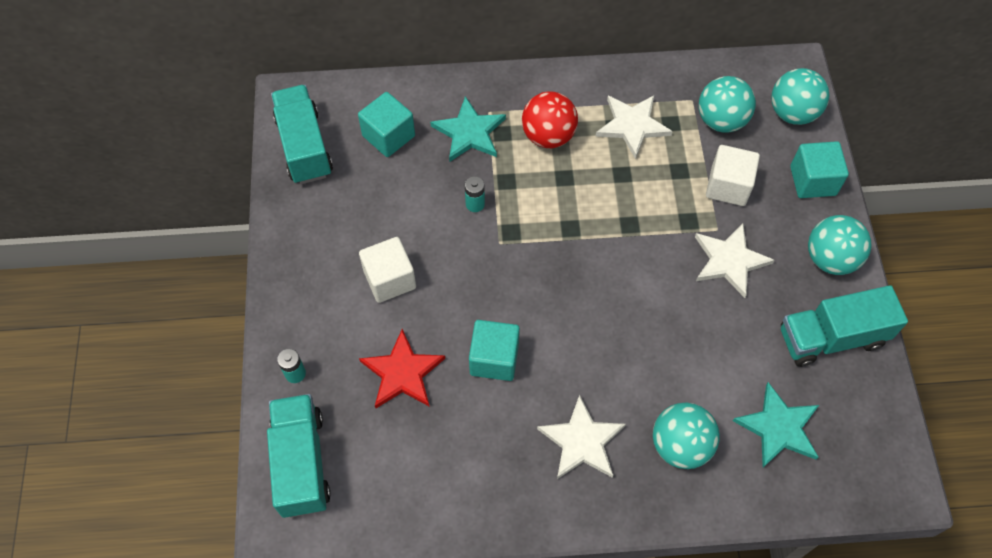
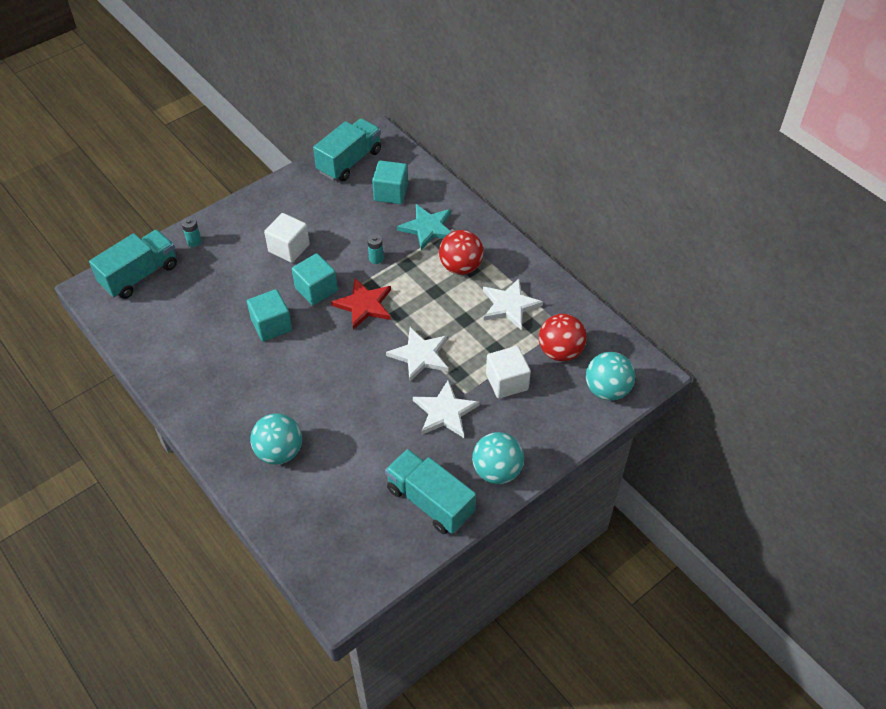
camera: 55 degrees right, 10 degrees down
red star [359,329,445,408] -> red star moved to [331,278,391,330]
white star [537,395,626,479] -> white star moved to [386,327,448,381]
turquoise ball [699,76,756,133] -> red ball [539,314,587,361]
turquoise star [733,382,819,467] -> none
turquoise cube [790,141,849,198] -> turquoise cube moved to [292,253,338,305]

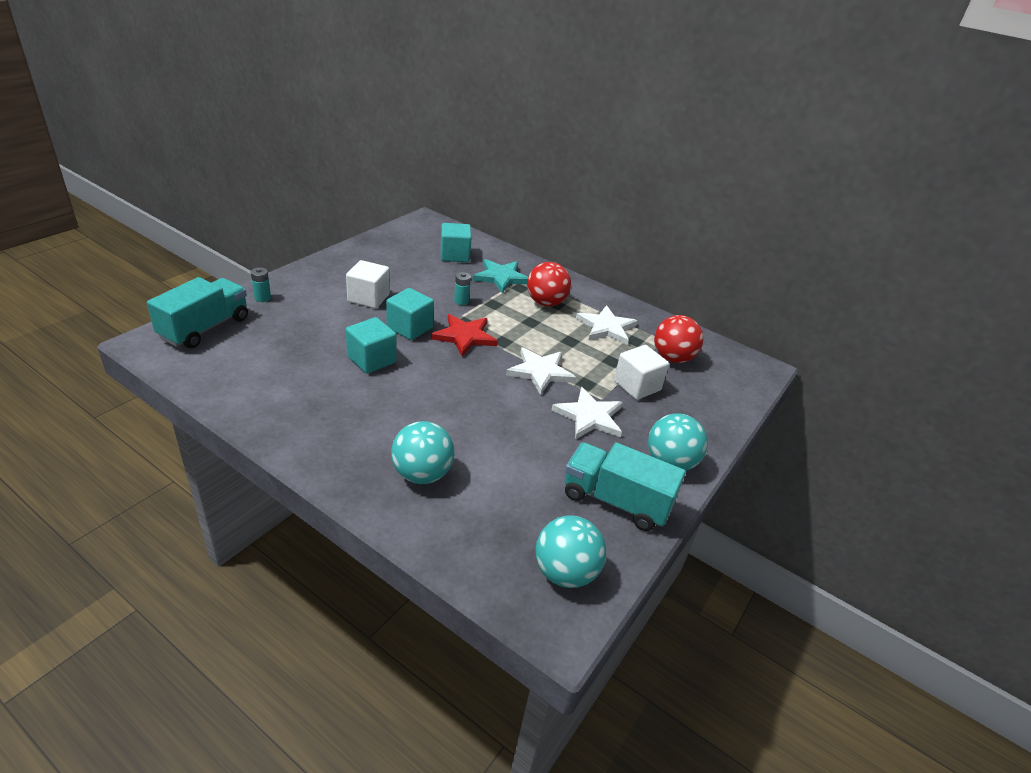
camera: 20 degrees left, 15 degrees down
turquoise truck [313,119,381,181] -> none
turquoise ball [586,352,635,401] -> turquoise ball moved to [535,515,606,588]

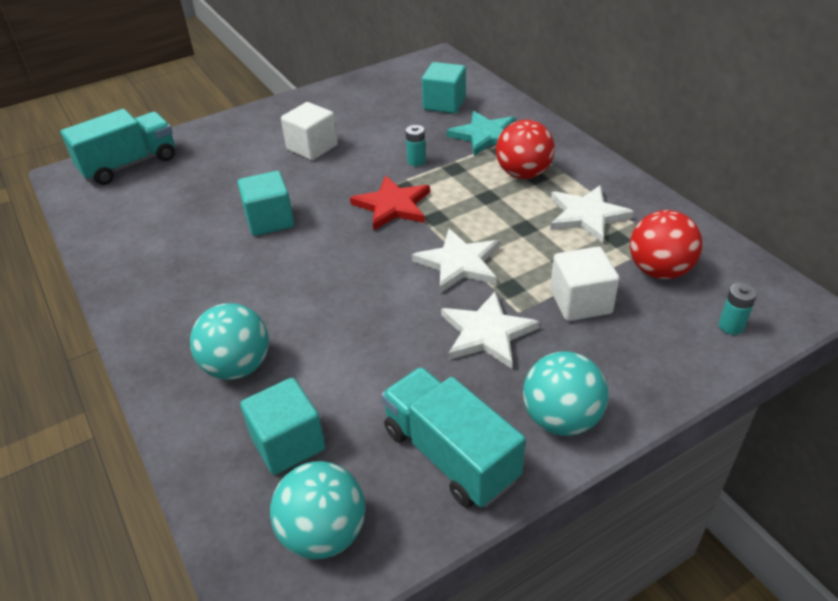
camera: 30 degrees right, 5 degrees up
turquoise battery [251,267,271,302] -> turquoise battery moved to [719,283,757,335]
turquoise cube [386,288,434,340] -> turquoise cube moved to [240,378,325,475]

